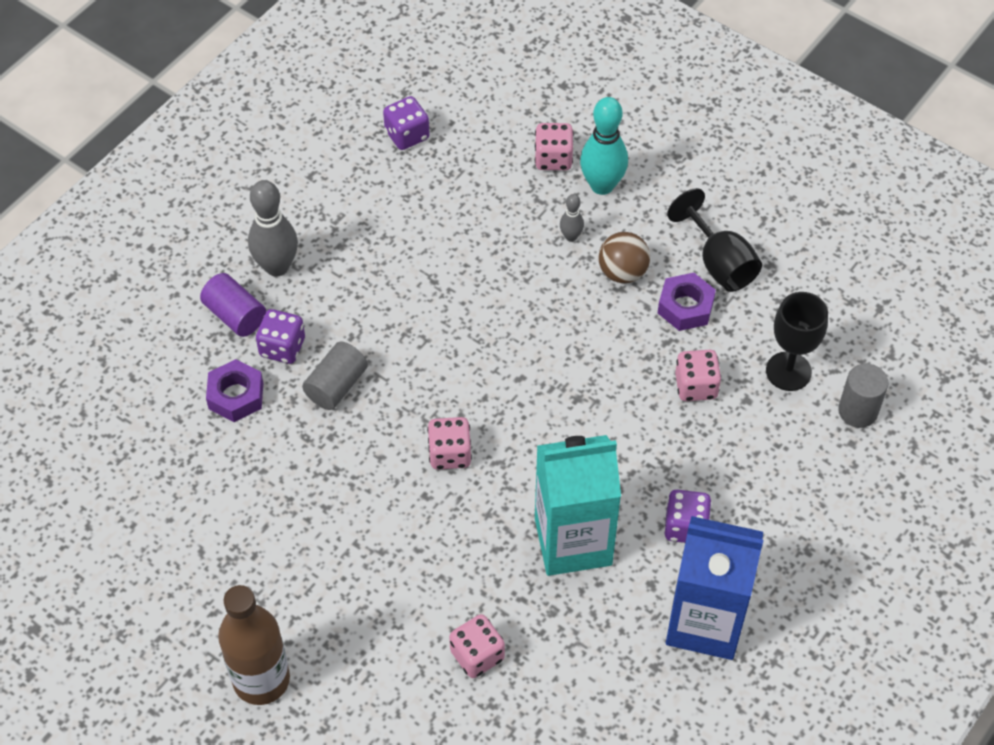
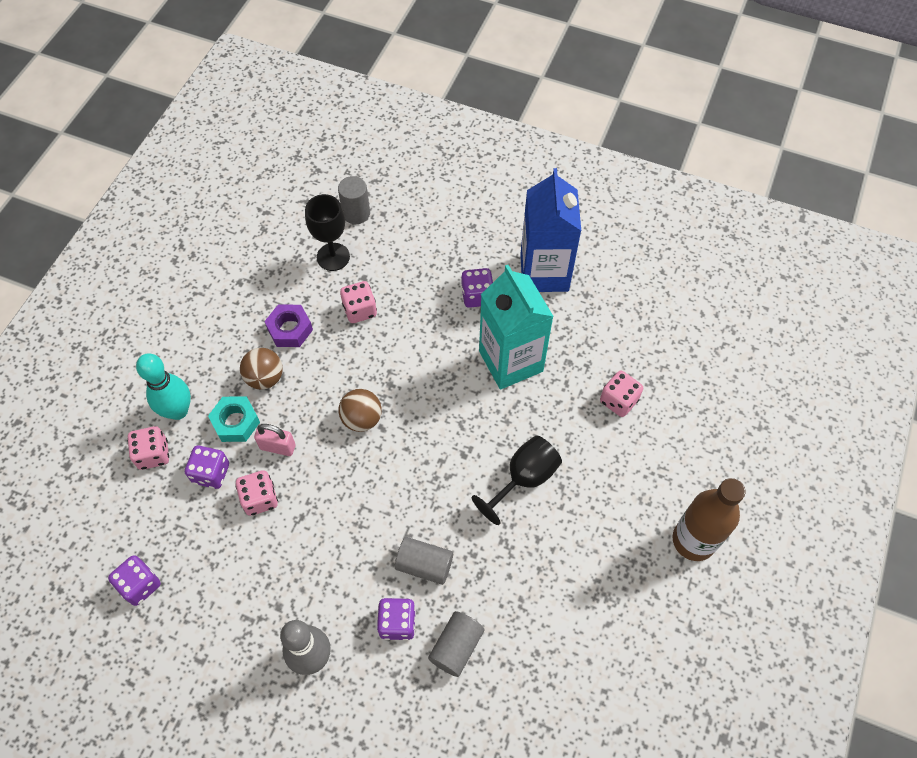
camera: 105 degrees left, 5 degrees up
purple cylinder [200,273,266,337] -> none
purple nut [206,359,263,422] -> grey cylinder [428,611,484,677]
pink dice [427,417,472,470] -> pink dice moved to [235,470,278,516]
grey bowling pin [560,194,584,242] -> turquoise nut [208,396,260,442]
black goblet [667,188,762,292] -> black goblet moved to [472,435,562,525]
none -> purple dice [185,446,229,489]
none -> pink padlock [254,424,296,456]
none -> brown ball [338,389,382,432]

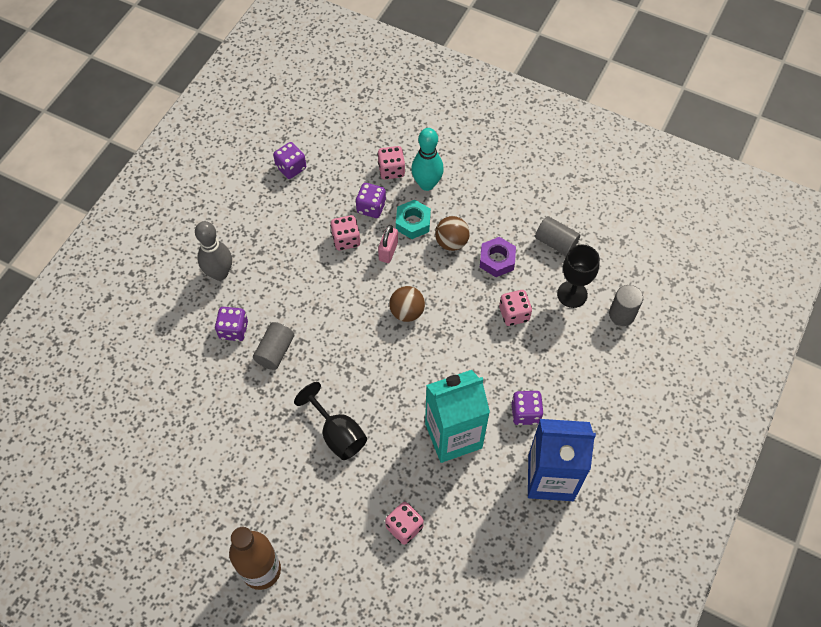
camera: 95 degrees right, 0 degrees up
grey cylinder [428,611,484,677] -> grey cylinder moved to [535,216,580,256]

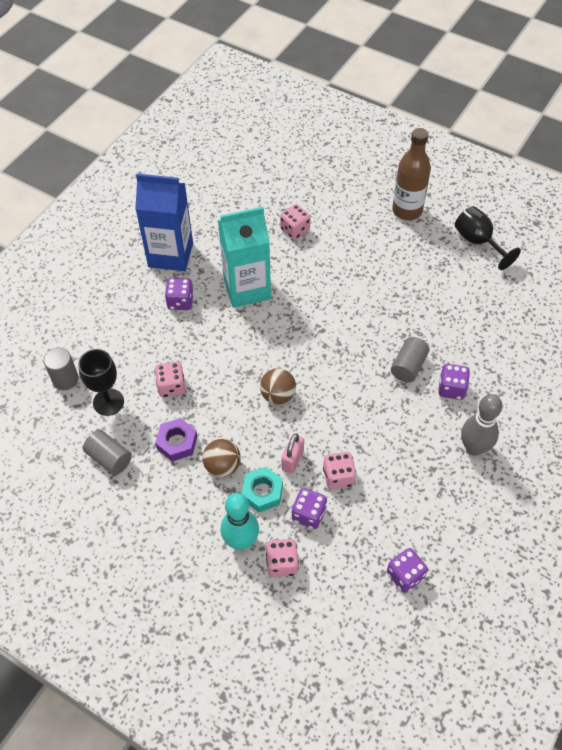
camera: 175 degrees left, 5 degrees down
black goblet [294,382,367,460] -> black goblet moved to [455,206,521,270]

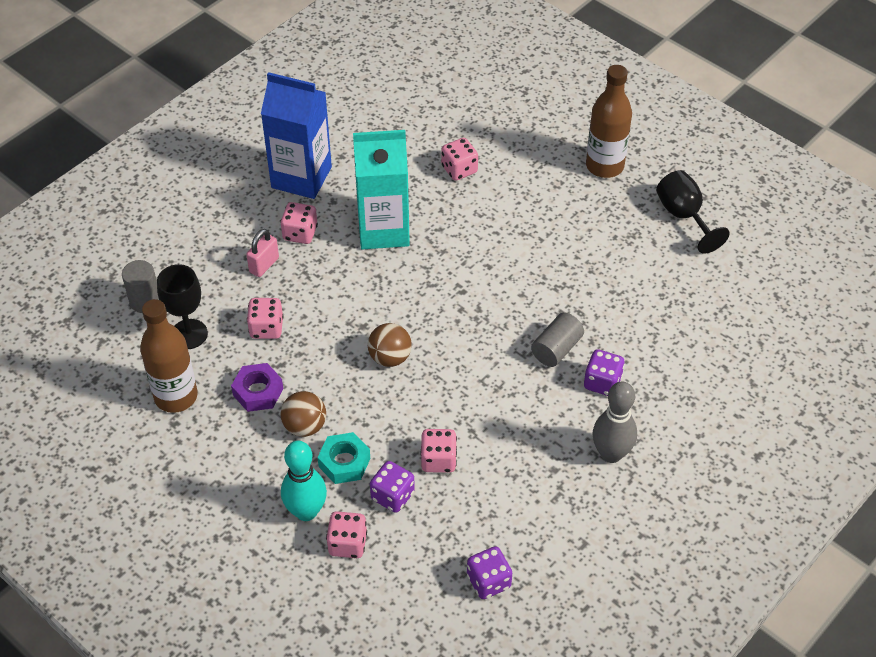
camera: 10 degrees right, 5 degrees down
grey cylinder [83,429,132,475] -> brown bottle [140,299,198,413]
purple dice [165,278,194,310] -> pink dice [280,202,318,244]
pink padlock [281,433,304,474] -> pink padlock moved to [246,229,279,277]

